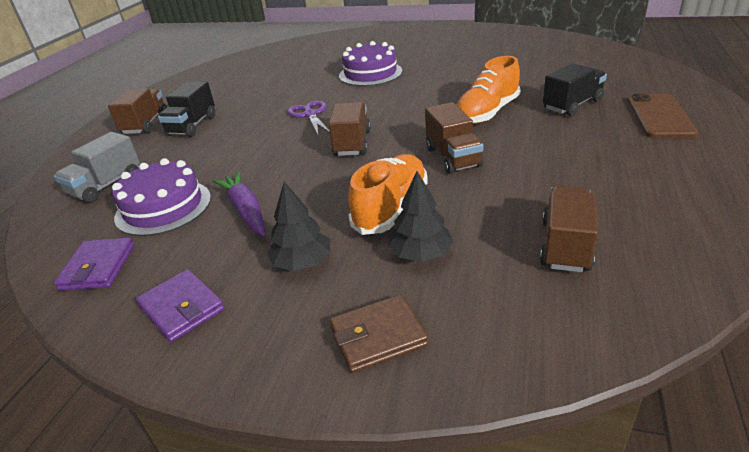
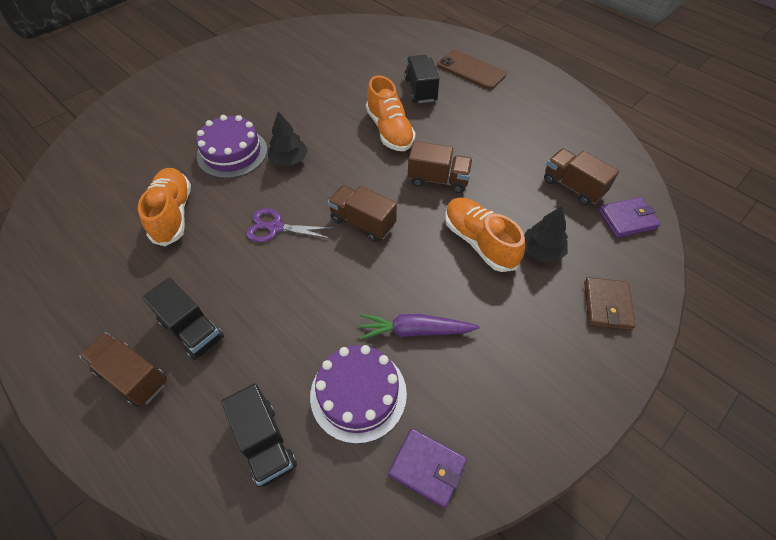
camera: 65 degrees left, 20 degrees up
grey truck [54,132,140,203] -> black truck [221,384,297,487]
purple wallet [136,269,225,342] -> purple wallet moved to [598,197,661,238]
black tree [267,182,330,271] -> black tree moved to [268,111,308,166]
none -> orange shoe [138,168,191,246]

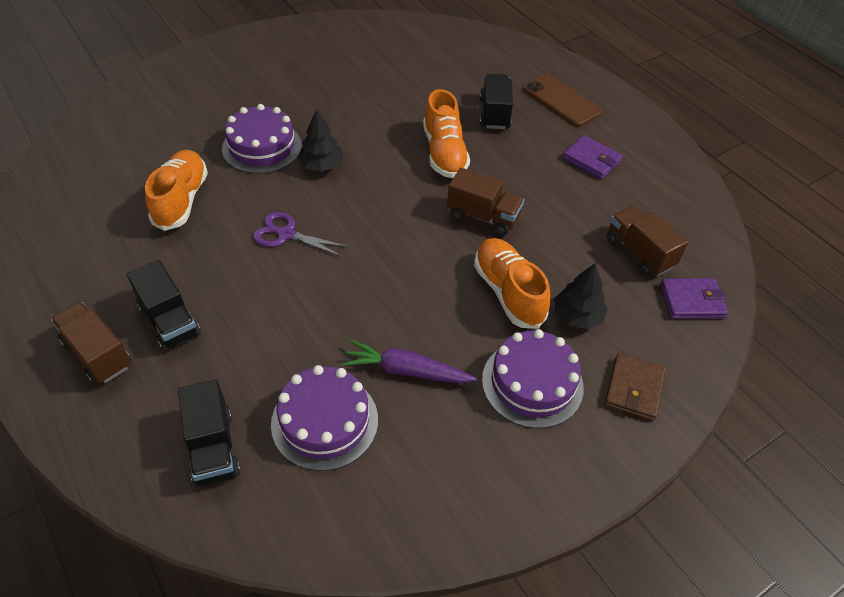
camera: 10 degrees right, 5 degrees down
brown truck [328,185,397,242] -> none
purple wallet [388,428,467,508] -> purple wallet moved to [562,135,623,179]
none -> purple cake [482,329,584,429]

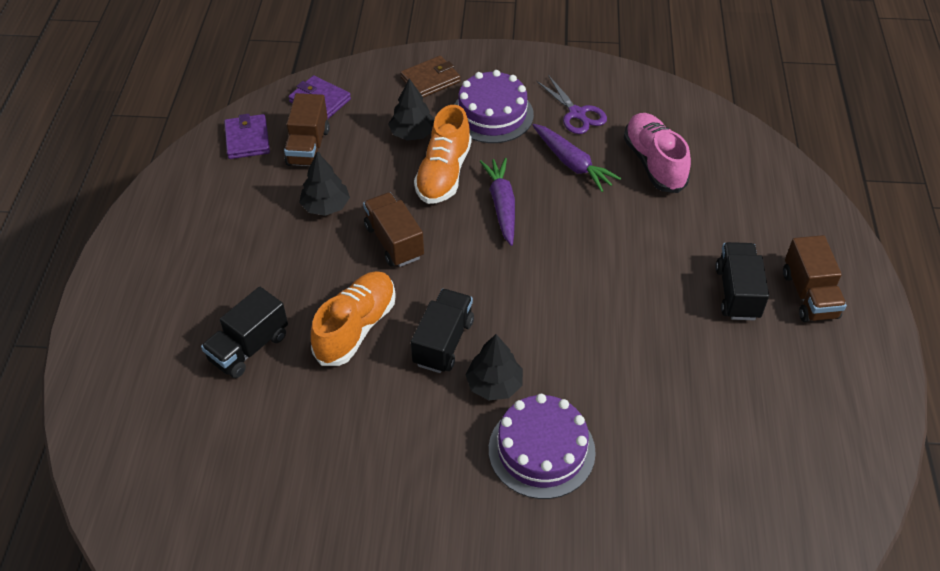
camera: 140 degrees left, 0 degrees up
orange shoe [145,150,208,231] -> none
black truck [178,379,241,487] -> black truck moved to [411,289,474,373]
purple scissors [253,212,350,257] -> purple scissors moved to [537,75,607,134]
purple cake [271,365,378,471] -> pink shoe [624,113,691,193]
brown phone [523,74,602,127] -> none
purple wallet [562,135,623,179] -> purple wallet moved to [224,114,270,159]
none -> black tree [299,152,350,216]
none -> purple carrot [480,158,515,246]

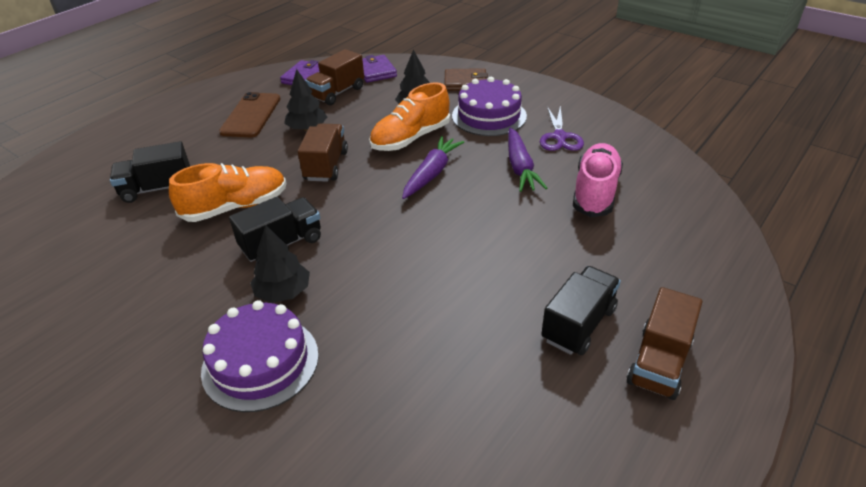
camera: 35 degrees right, 10 degrees down
none -> brown phone [219,92,280,137]

